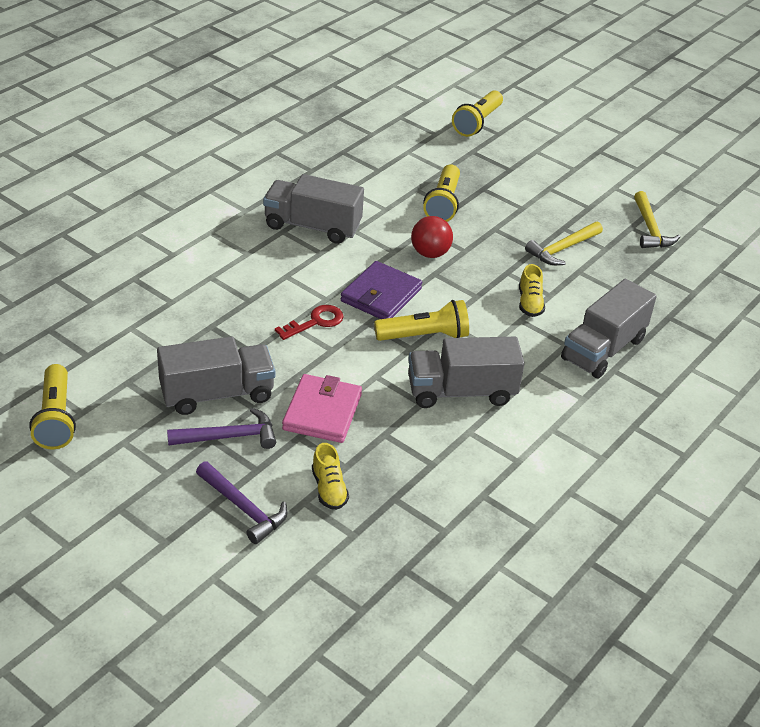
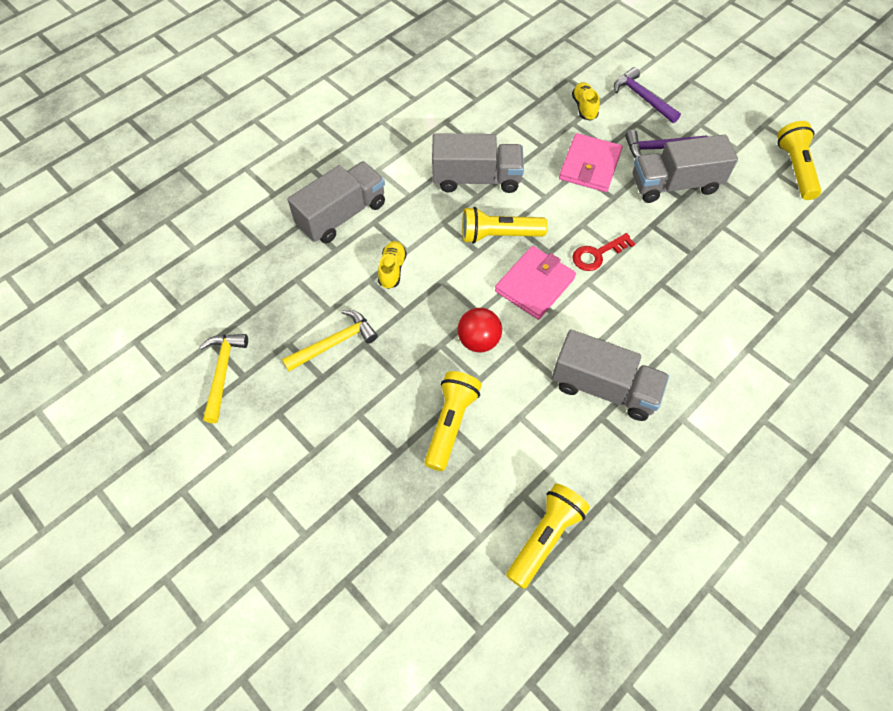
camera: 170 degrees left, 20 degrees up
purple wallet [341,261,422,319] -> pink wallet [495,246,576,320]
yellow flashlight [452,90,503,137] -> yellow flashlight moved to [506,484,590,589]

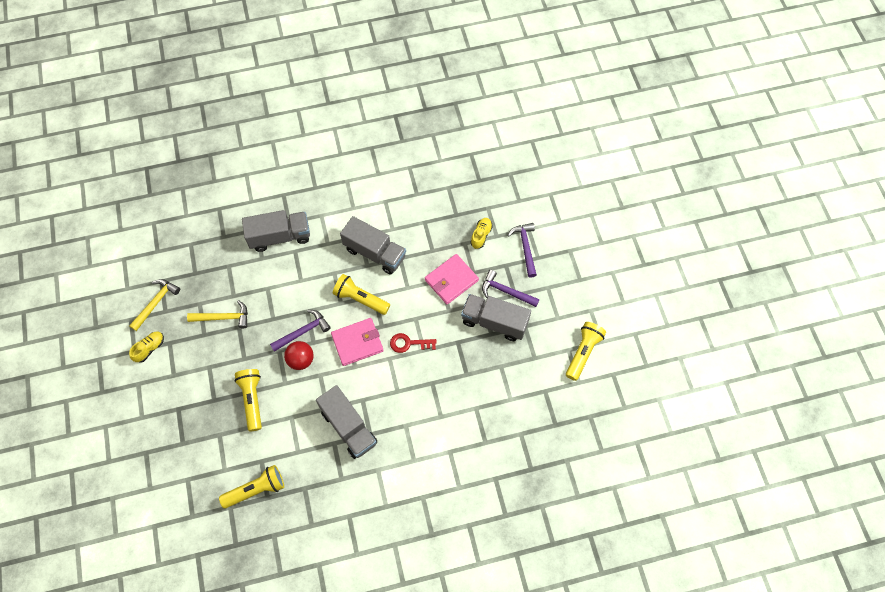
camera: 30 degrees right, 5 degrees up
yellow shoe [378,241,407,289] -> yellow shoe moved to [129,332,164,363]
yellow flashlight [424,371,482,471] -> yellow flashlight turned 60 degrees counterclockwise [234,369,262,431]
none -> purple hammer [270,310,331,352]

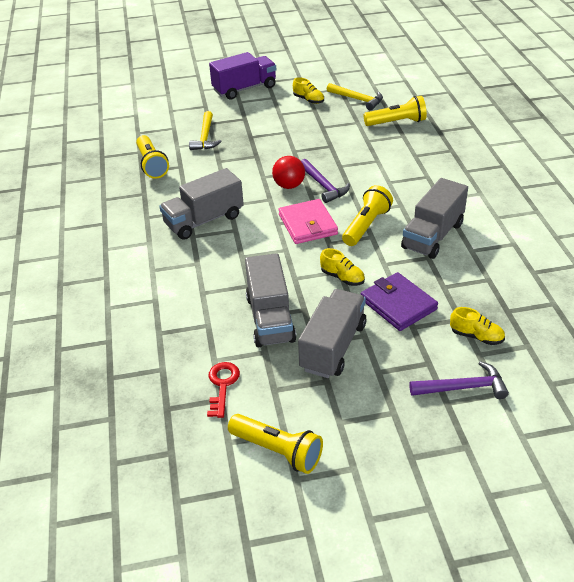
camera: 95 degrees right, 25 degrees down
yellow hammer [187,300,248,328] -> yellow hammer moved to [189,111,222,150]
yellow flashlight [234,369,262,431] -> yellow flashlight moved to [363,96,427,126]
grey truck [242,210,310,252] -> grey truck moved to [245,253,296,347]
red key [390,333,437,353] -> red key moved to [207,362,240,418]
pink wallet [425,254,479,304] -> purple wallet [360,272,438,331]
purple hammer [482,270,540,307] -> none
none -> purple truck [209,52,276,100]
none -> yellow shoe [320,248,365,286]

